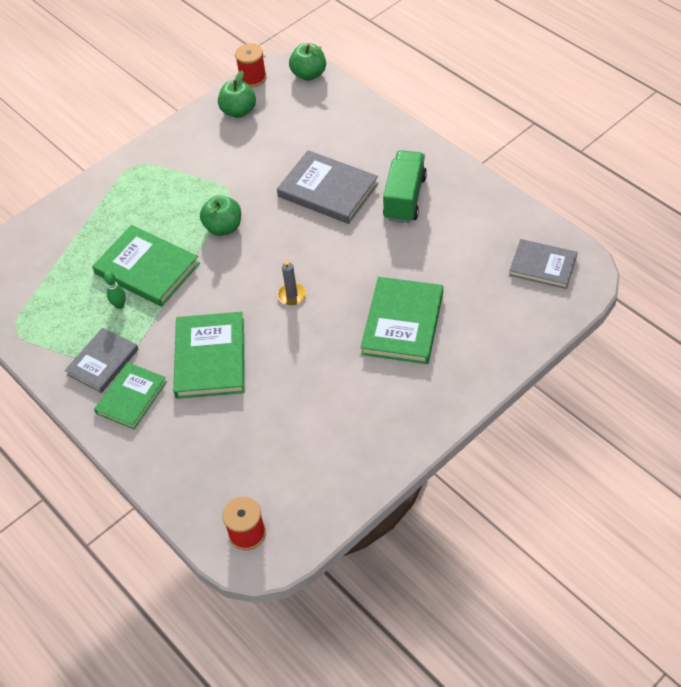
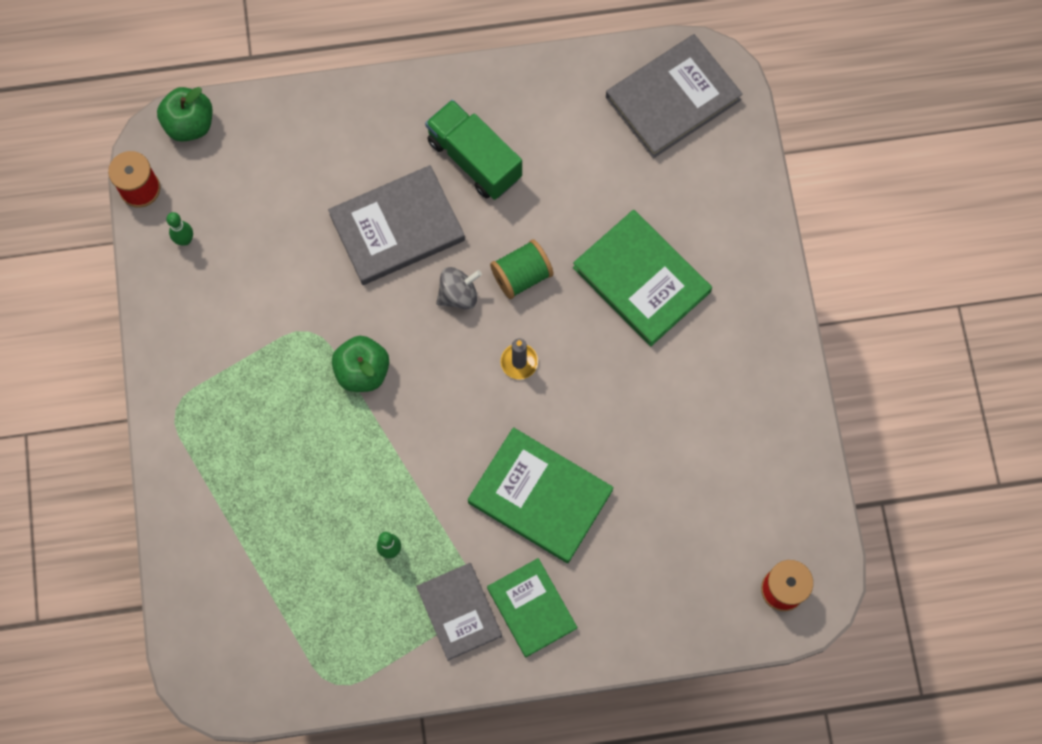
camera: 60 degrees left, 20 degrees up
green book [92,225,200,307] -> none
green apple [218,71,256,118] -> green bowling pin [166,212,193,246]
grey book [509,239,577,289] -> grey book [606,34,743,158], size x1.50
none -> grey spinning top [436,267,482,310]
none -> green spool [490,239,554,299]

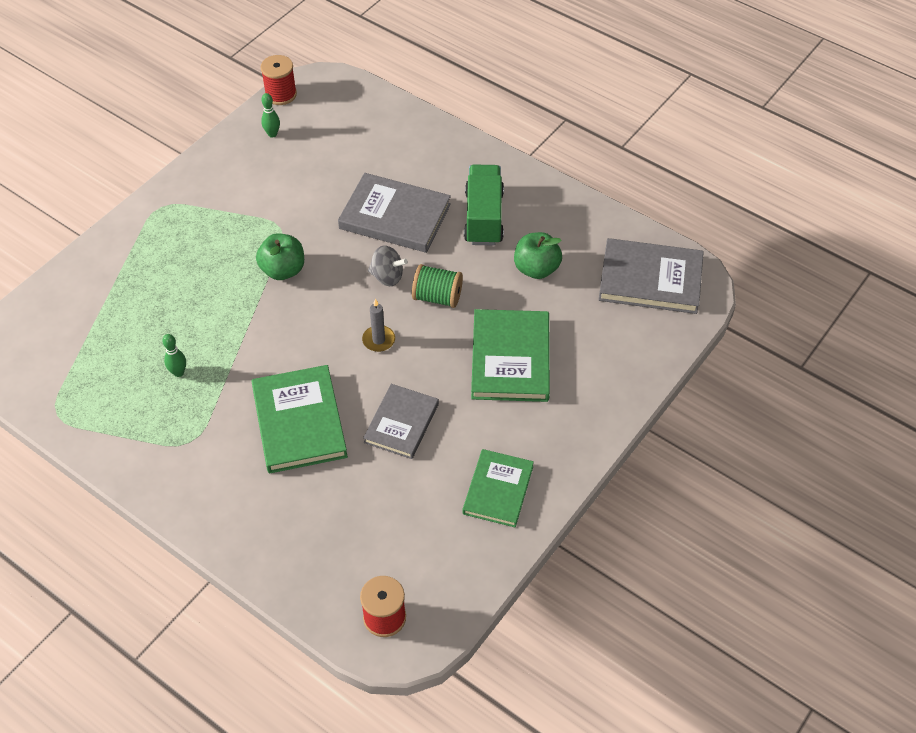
camera: 45 degrees right, 20 degrees down
green apple [157,87,212,142] -> green apple moved to [514,232,562,279]
grey book [416,563,502,661] -> grey book moved to [363,384,439,459]
green book [487,558,577,657] -> green book moved to [463,449,534,527]

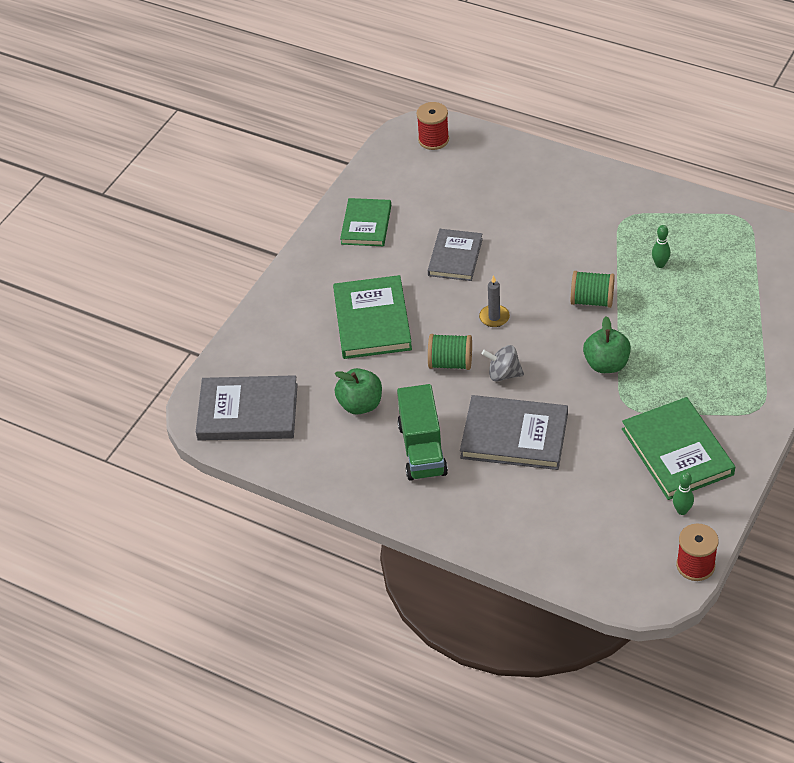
camera: 175 degrees right, 5 degrees down
green book [251,365,348,474] -> green book moved to [622,397,735,500]
none -> green spool [571,271,615,308]

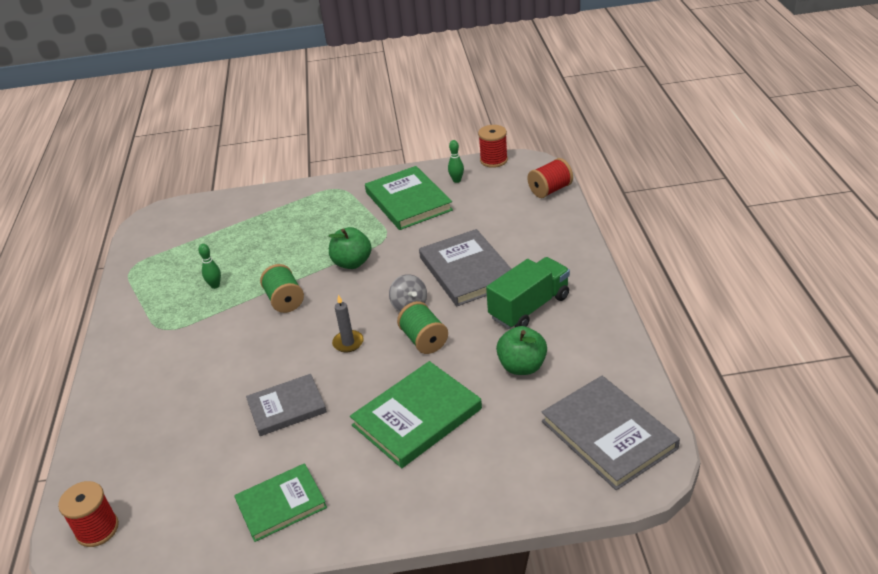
camera: 125 degrees left, 10 degrees down
green book [622,397,735,500] -> green book turned 60 degrees counterclockwise [365,166,453,230]
none -> red spool [528,158,573,198]

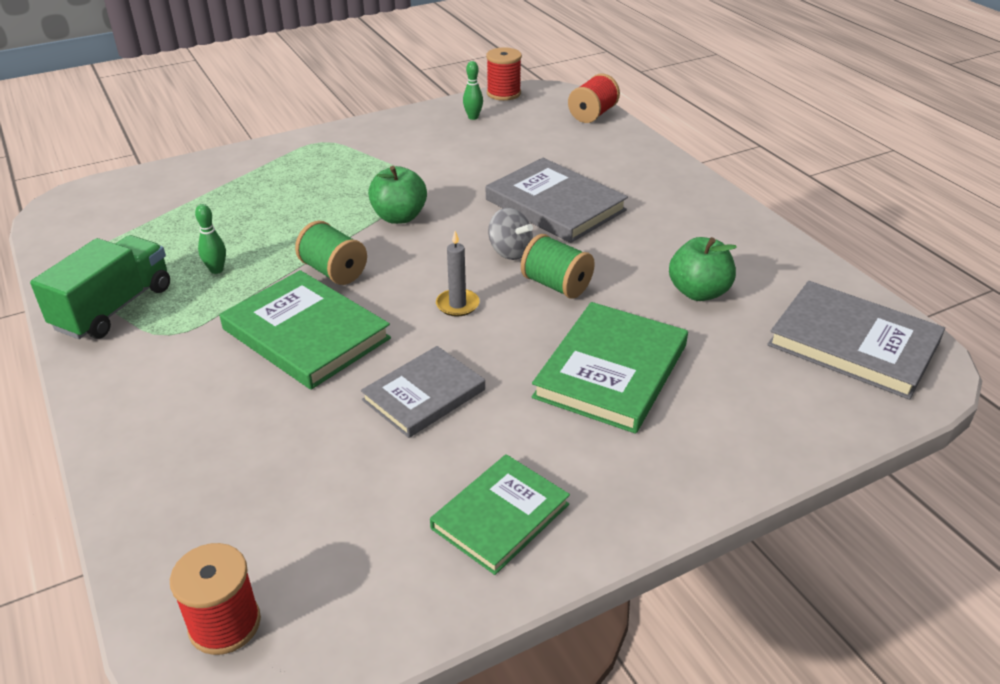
camera: 25 degrees left, 0 degrees up
green book [365,166,453,230] -> green book moved to [220,270,391,390]
green truck [486,257,570,329] -> green truck moved to [30,235,170,339]

